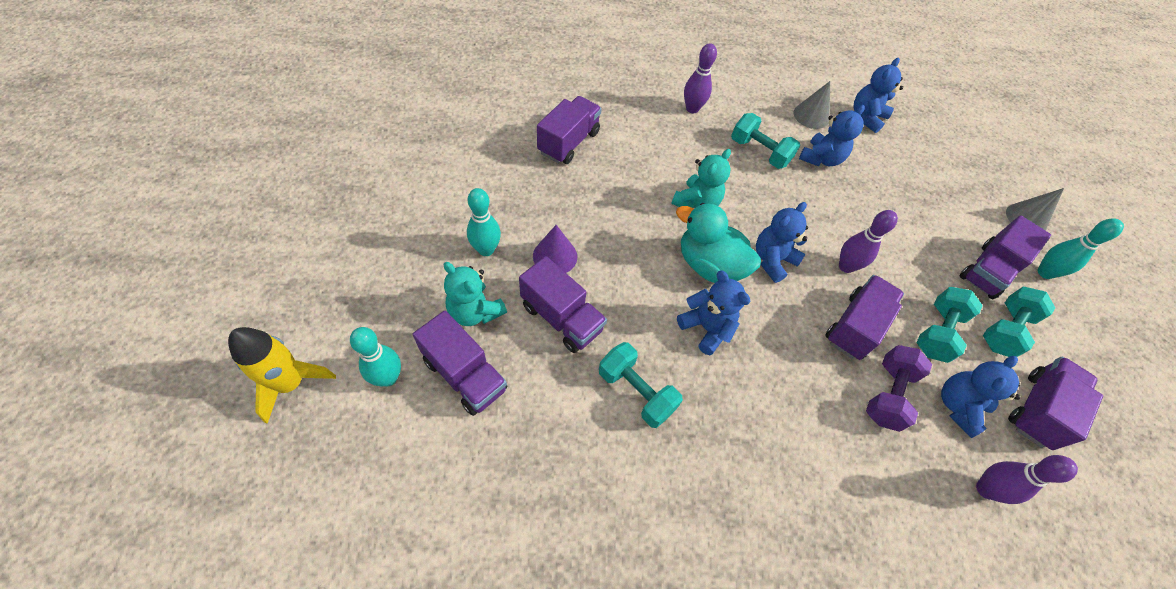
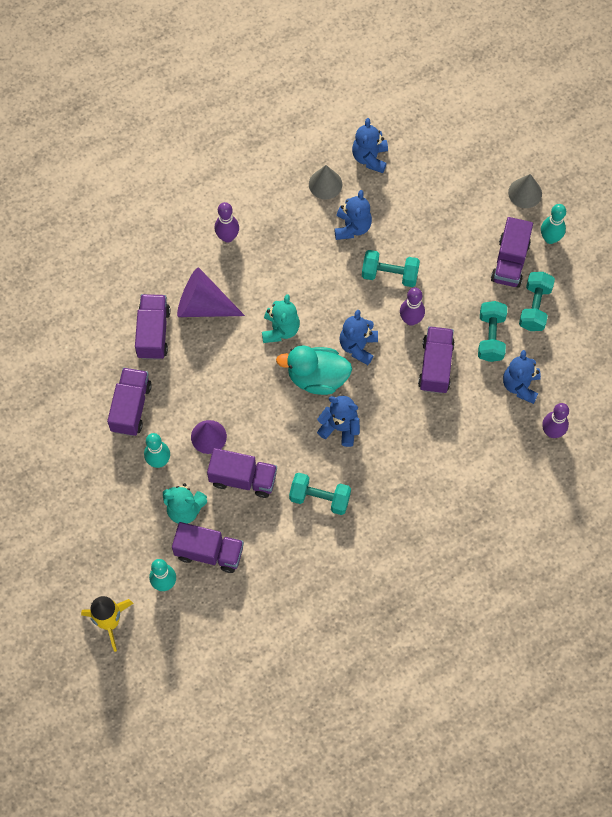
camera: 25 degrees left, 10 degrees up
turquoise dumbbell [731,113,800,169] -> turquoise dumbbell moved to [362,250,420,287]
purple dumbbell [866,345,932,432] -> none
purple truck [1008,357,1103,450] -> purple truck moved to [107,367,152,436]
none -> purple cone [177,267,245,317]

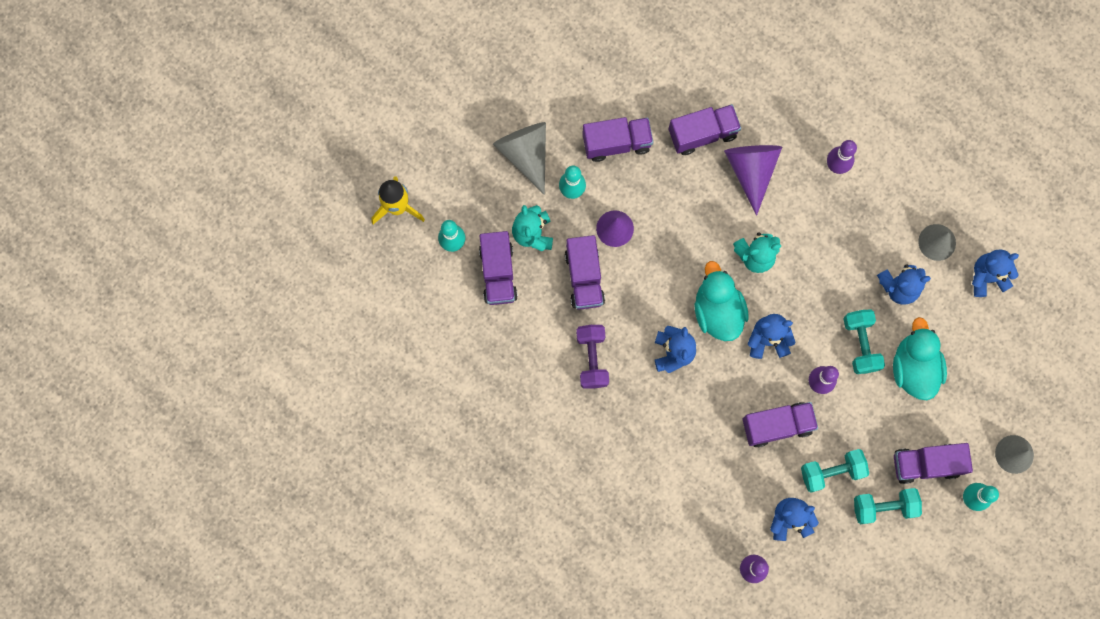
camera: 70 degrees right, 10 degrees up
turquoise dumbbell [289,472,351,515] -> purple dumbbell [576,325,609,389]
none -> grey cone [493,122,546,195]
none -> turquoise duck [893,317,947,400]

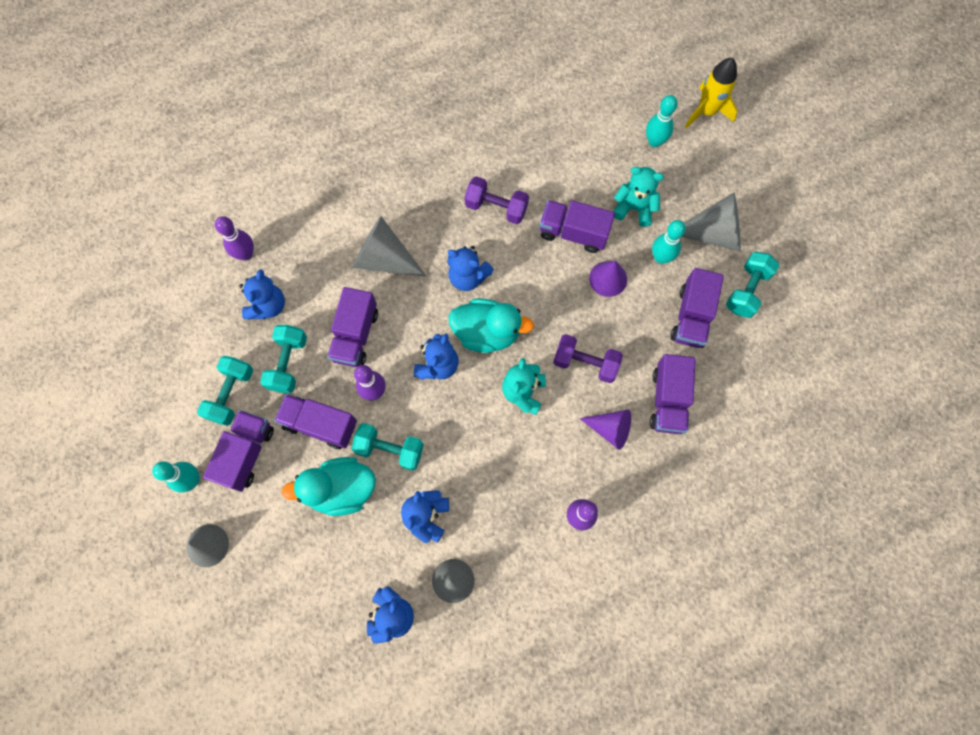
camera: 115 degrees right, 5 degrees down
purple truck [479,231,518,305] -> purple truck moved to [274,394,357,449]
purple cone [724,145,782,215] -> purple cone [579,410,631,450], size x0.66
turquoise duck [893,317,947,400] -> turquoise duck turned 150 degrees clockwise [281,457,376,516]
none -> grey cone [352,216,427,277]
none -> purple dumbbell [553,334,623,383]
none -> turquoise dumbbell [726,252,779,318]

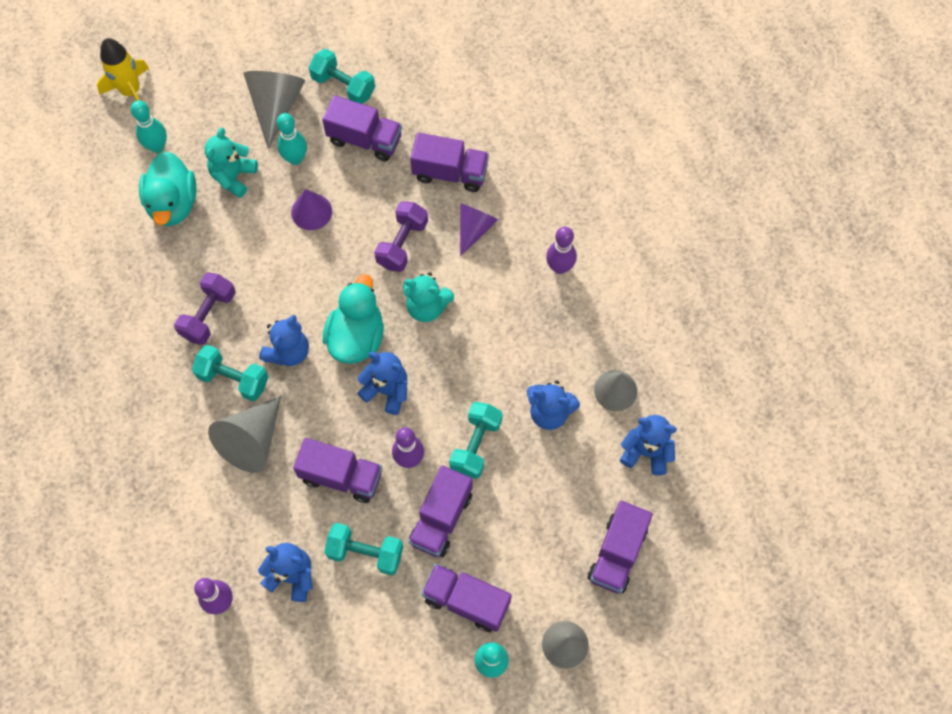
camera: 85 degrees left, 5 degrees down
turquoise dumbbell [197,356,253,426] -> turquoise dumbbell moved to [192,345,268,401]
turquoise duck [281,457,376,516] -> turquoise duck moved to [139,151,197,226]
purple truck [539,200,615,253] -> purple truck moved to [588,501,653,593]

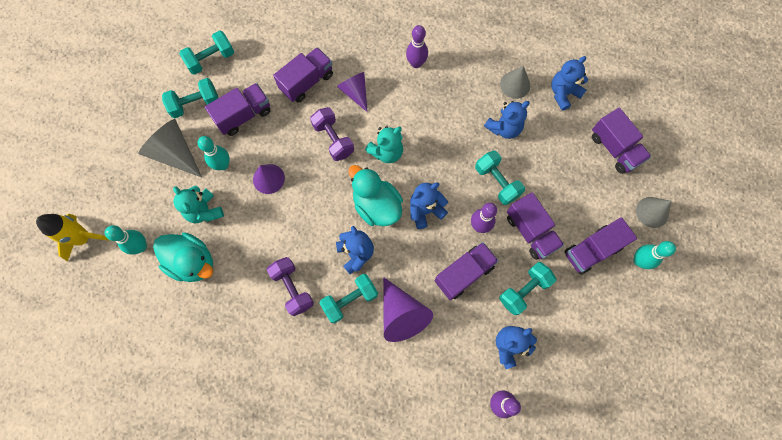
camera: 55 degrees left, 5 degrees up
grey cone [208,396,281,473] -> purple cone [383,277,433,342]
none -> turquoise dumbbell [179,30,234,75]

